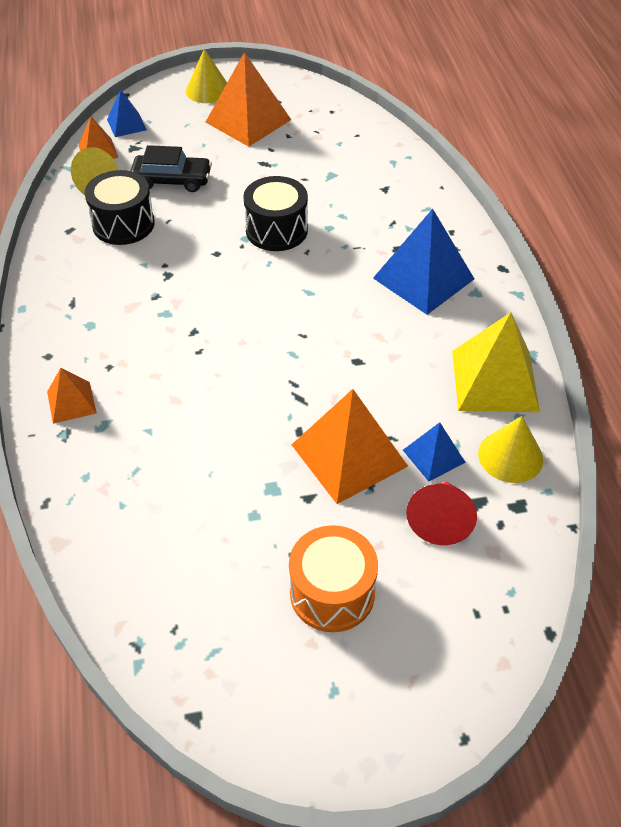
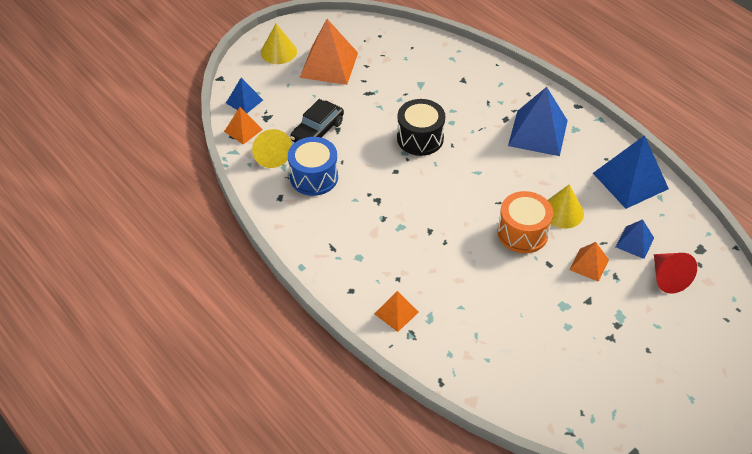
camera: 30 degrees left, 0 degrees up
black drum [85,170,155,245] -> blue drum [288,137,338,196]
black car [131,145,212,192] -> black car turned 150 degrees clockwise [290,99,344,142]
orange drum [289,525,378,632] -> orange drum moved to [497,191,553,253]
orange pyramid [292,389,408,504] -> orange pyramid [570,242,609,282], size x0.53
yellow pyramid [452,312,540,412] -> blue pyramid [593,135,669,209]
yellow cone [478,416,543,483] -> yellow cone moved to [548,184,584,229]

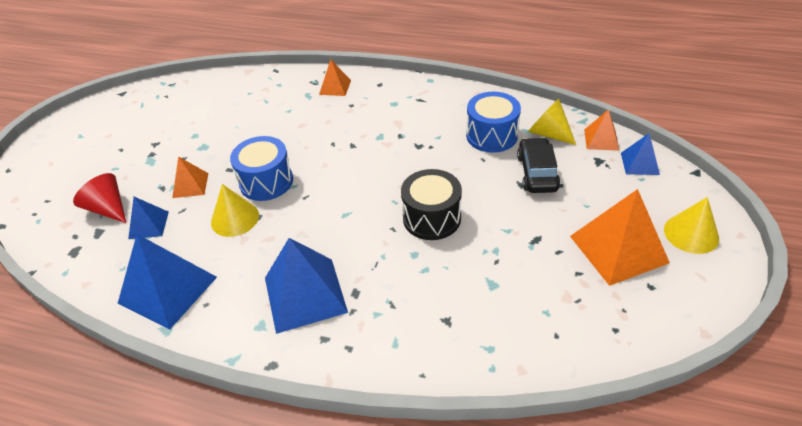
camera: 150 degrees right, 5 degrees down
orange drum [497,191,553,253] -> blue drum [230,136,293,201]

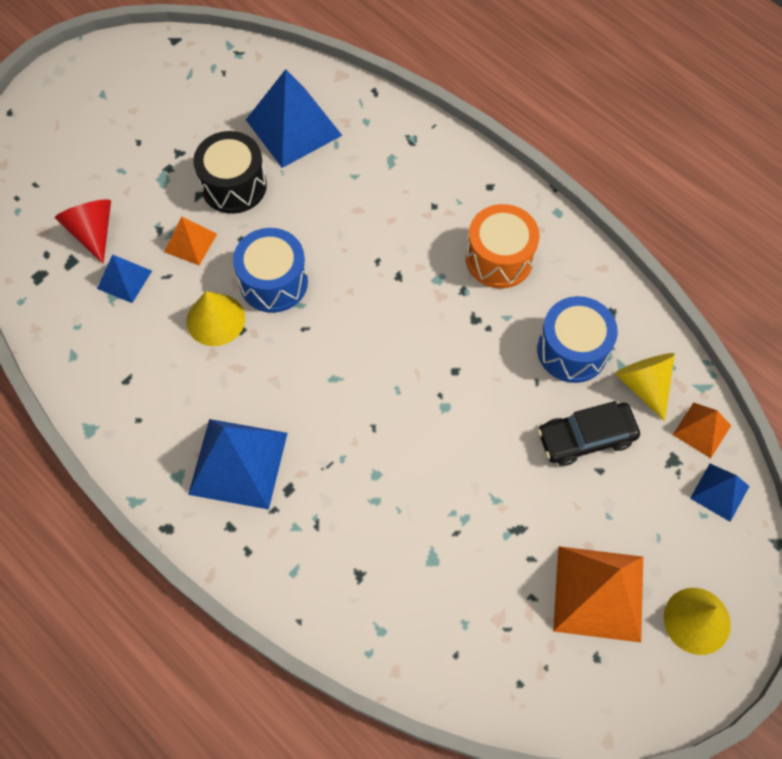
camera: 25 degrees right, 20 degrees up
blue pyramid [118,234,217,330] -> blue pyramid moved to [246,69,342,168]
orange pyramid [319,59,351,96] -> none
black drum [401,169,462,240] -> black drum moved to [193,131,267,214]
black car [517,138,561,193] -> black car turned 135 degrees counterclockwise [537,401,640,466]
none -> orange drum [466,204,540,288]

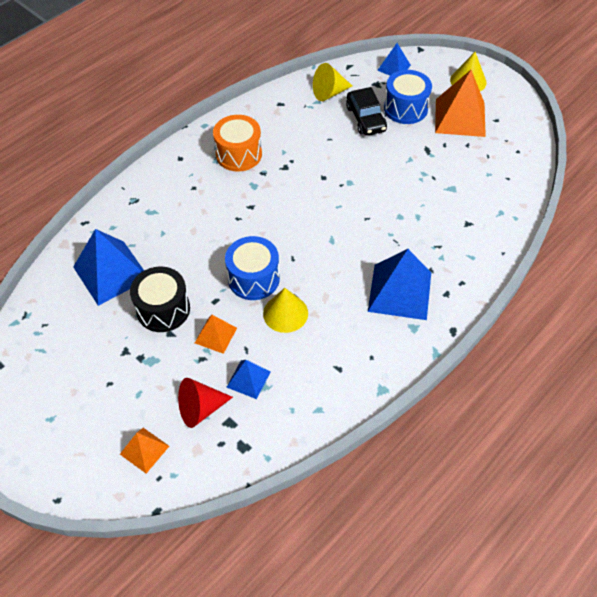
camera: 90 degrees left, 10 degrees down
blue drum [537,296,618,383] -> blue drum moved to [384,70,432,124]
orange pyramid [673,402,731,458] -> orange pyramid moved to [120,428,169,473]

